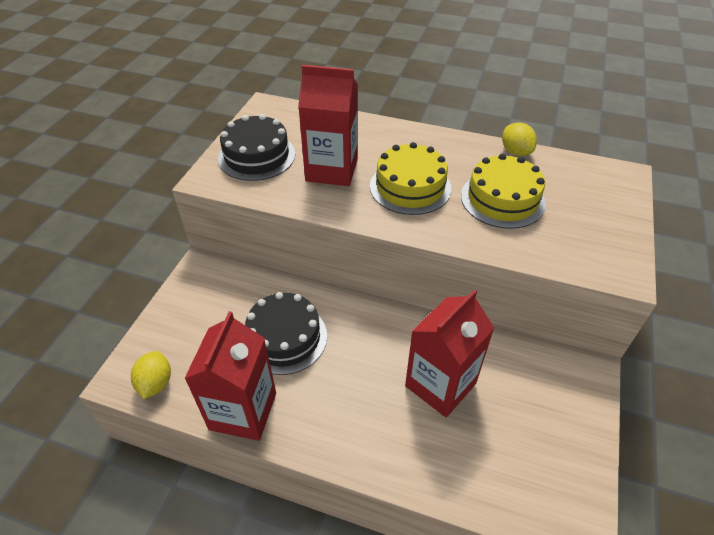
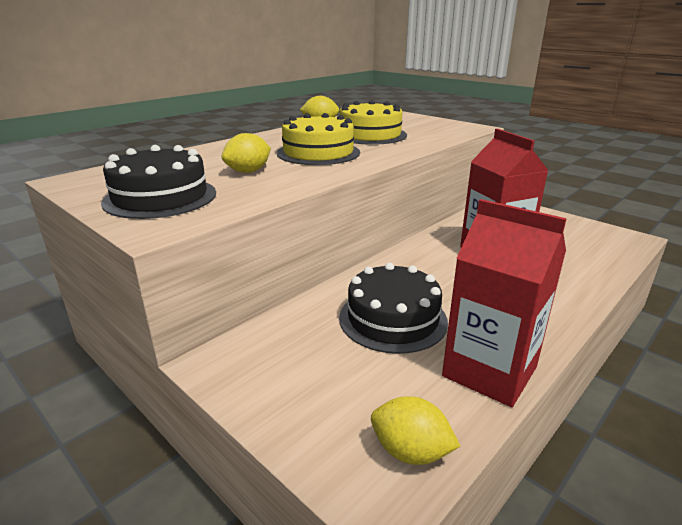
camera: 65 degrees left, 20 degrees down
red carton [298,65,358,186] -> yellow lemon [222,133,271,173]

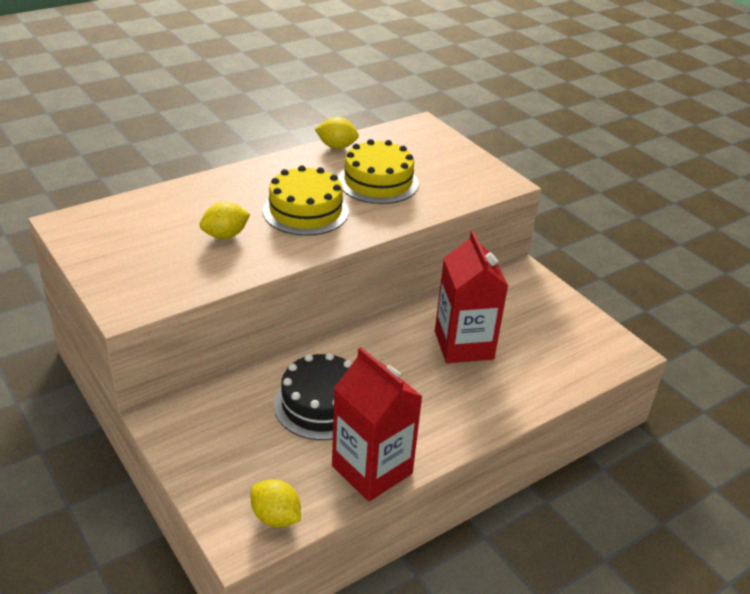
camera: 10 degrees right, 10 degrees up
black cake [101,145,216,219] -> none

